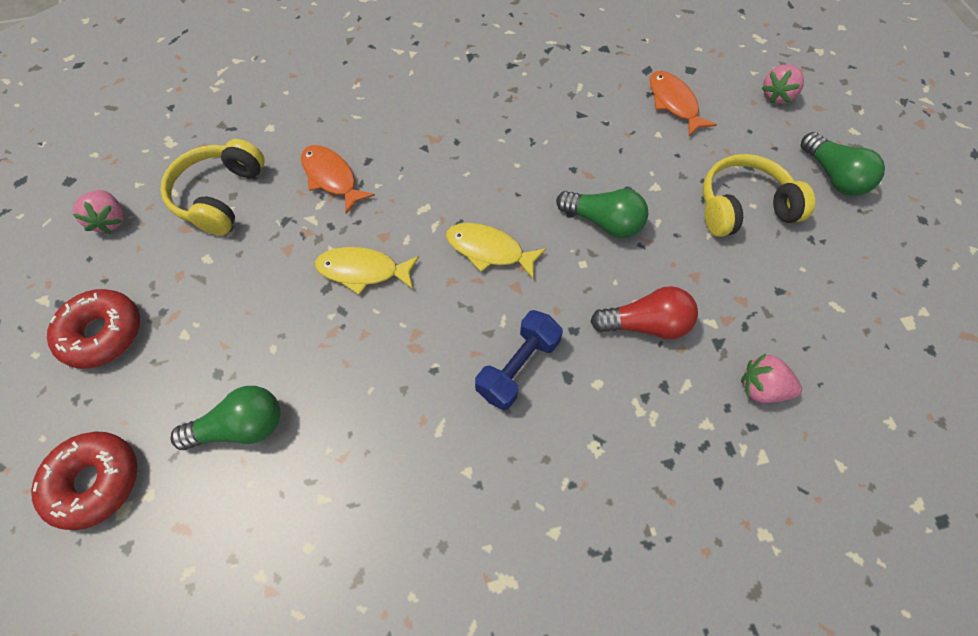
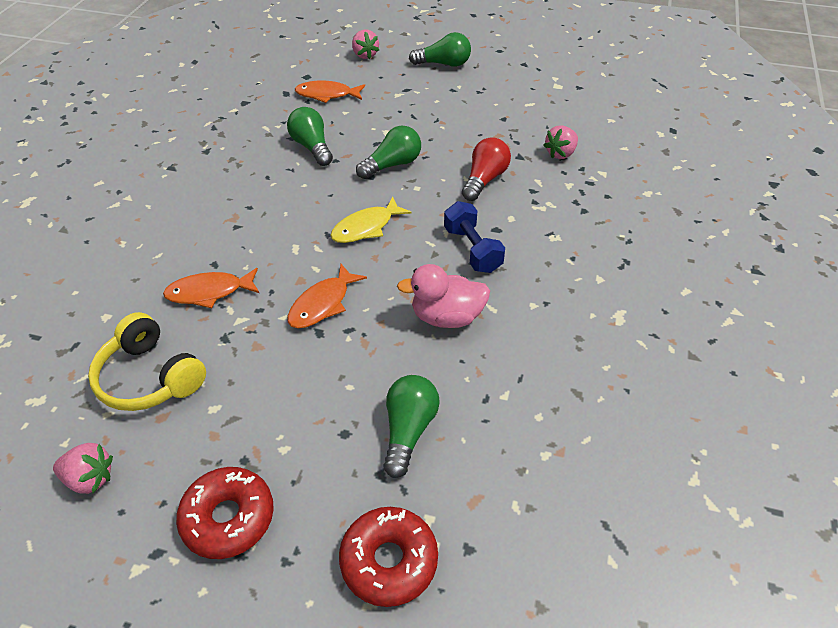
camera: 60 degrees left, 15 degrees down
yellow fish [315,247,419,295] -> orange fish [287,264,367,328]
yellow headphones [703,154,815,237] -> none
none -> green light bulb [287,107,333,166]
none -> pink duck [397,264,490,328]

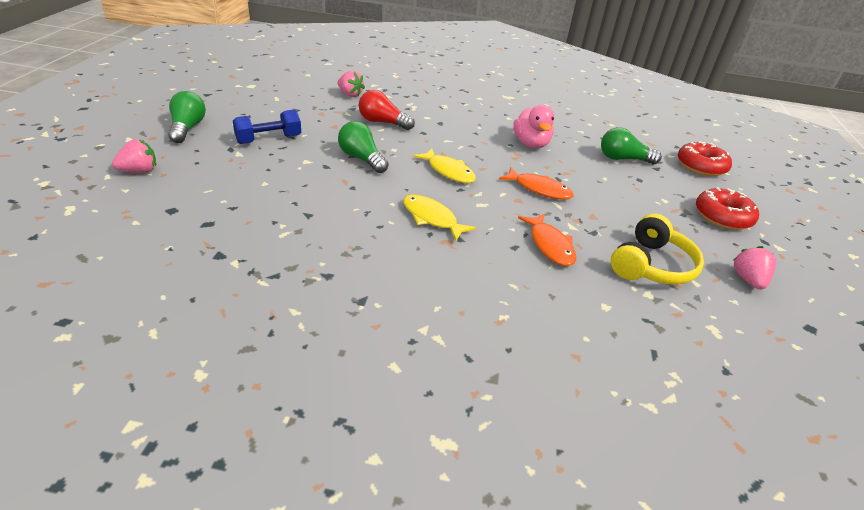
camera: 100 degrees left, 10 degrees down
green light bulb [287,107,333,166] -> none
orange fish [295,81,365,103] -> none
blue dumbbell [444,201,505,273] -> blue dumbbell moved to [233,110,301,144]
none -> yellow fish [403,194,476,241]

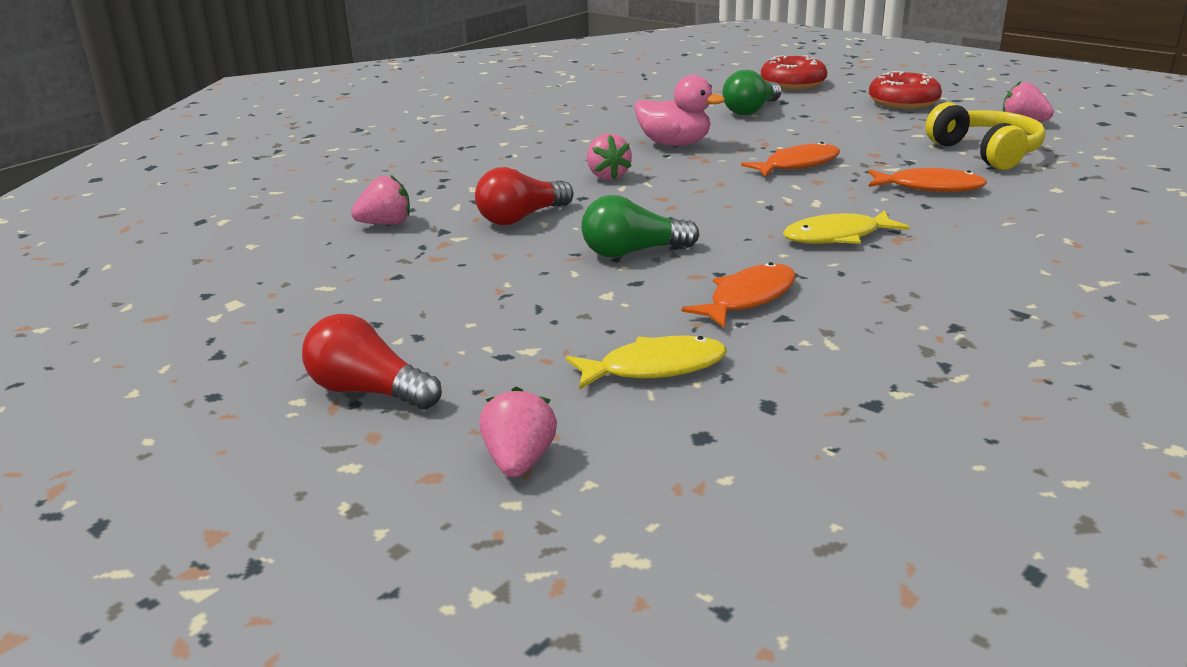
camera: 55 degrees left, 10 degrees down
green light bulb [168,91,206,143] -> red light bulb [302,314,442,409]
blue dumbbell [233,110,301,144] -> none
yellow fish [413,148,476,183] -> yellow fish moved to [566,336,727,390]
none -> pink strawberry [587,134,632,180]
none -> orange fish [681,262,796,328]

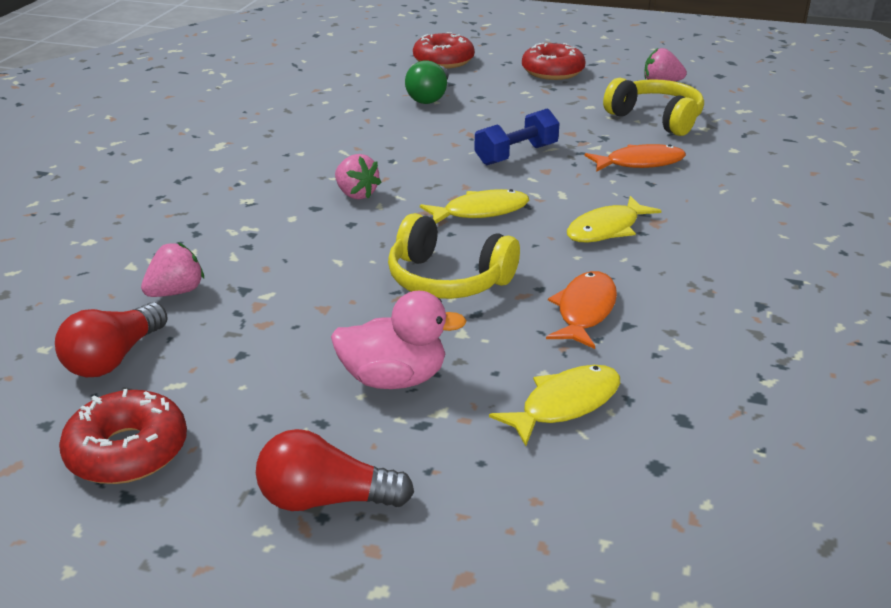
camera: 25 degrees left, 5 degrees up
red light bulb [475,167,574,225] -> red light bulb moved to [55,302,168,377]
pink strawberry [479,387,557,477] -> none
green light bulb [581,195,699,258] -> yellow headphones [388,213,520,299]
pink duck [634,75,725,146] -> pink duck moved to [331,291,467,389]
orange fish [741,142,840,177] -> blue dumbbell [474,108,560,165]
none -> red donut [59,389,187,484]
none -> yellow fish [420,189,529,224]

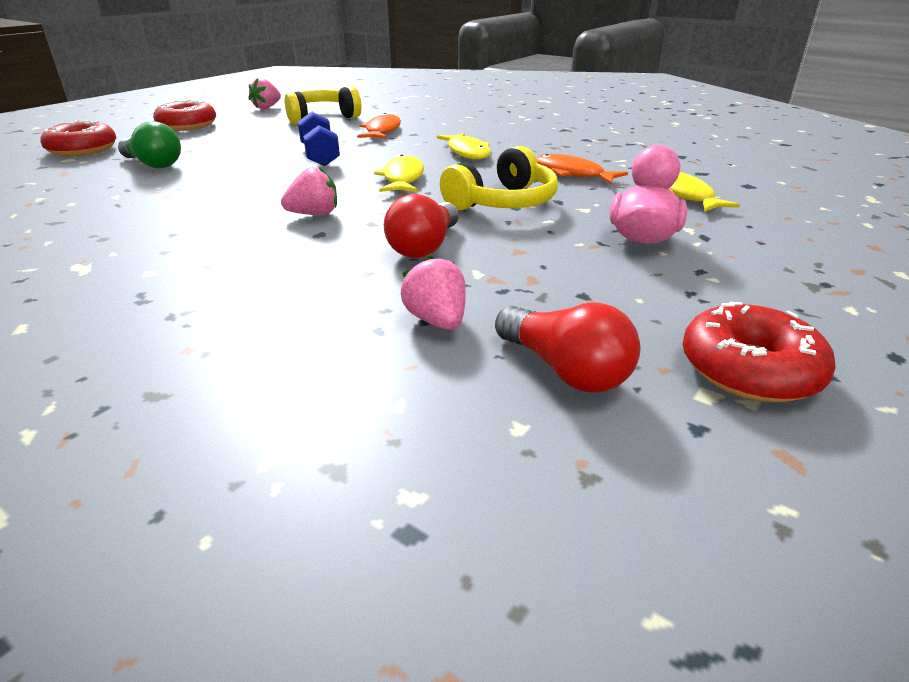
camera: 70 degrees left, 0 degrees up
red light bulb [256,429,414,511] -> red light bulb moved to [384,194,459,258]

